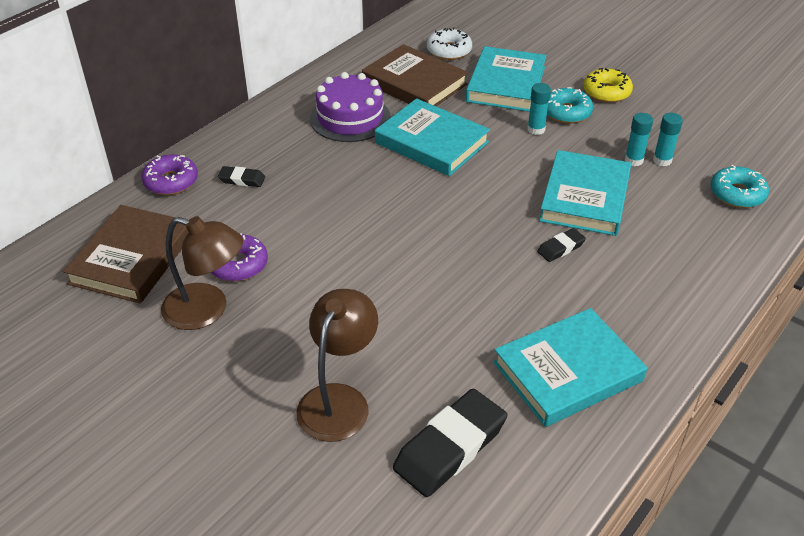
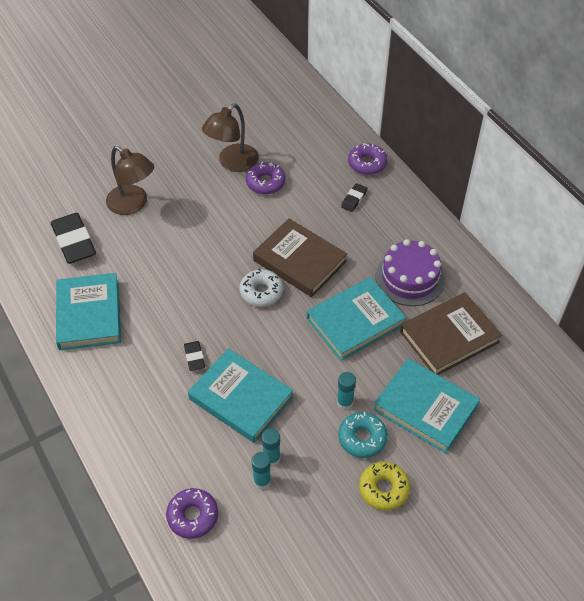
camera: 110 degrees right, 10 degrees up
brown book [63,205,189,304] -> brown book moved to [253,219,347,297]
white donut [427,27,472,60] -> white donut moved to [239,268,283,307]
turquoise donut [710,165,769,208] -> purple donut [166,488,218,539]

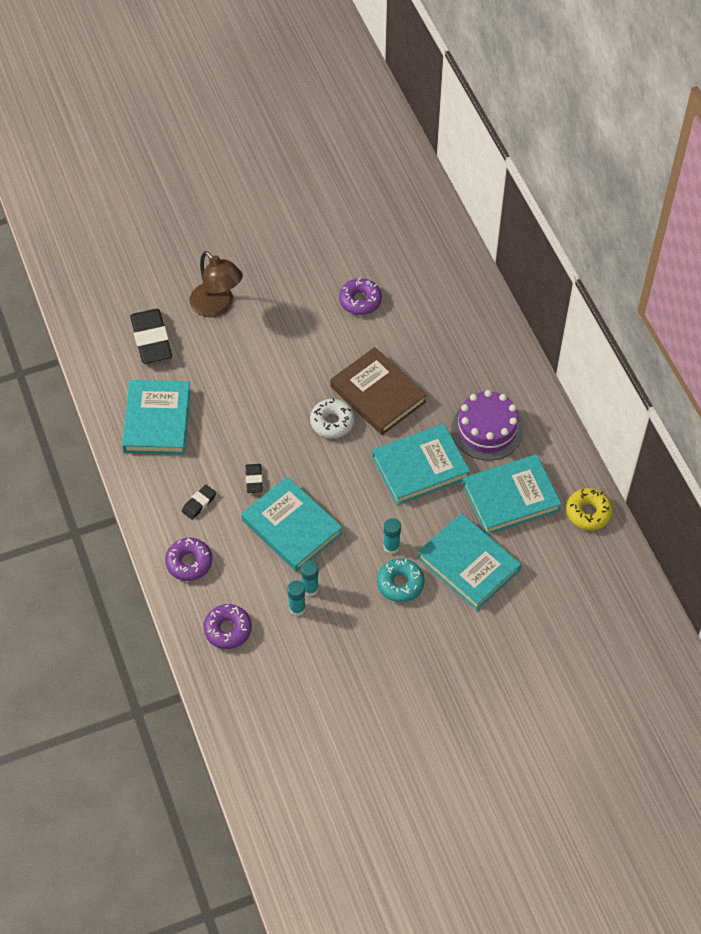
camera: 10 degrees right, 5 degrees up
brown lamp [202,104,259,172] -> none
black eraser [341,183,367,212] -> black eraser moved to [182,485,216,520]
purple donut [348,143,387,175] -> purple donut moved to [165,538,212,581]
yellow donut [359,462,410,511] -> yellow donut moved to [566,488,613,530]
brown book [400,293,502,375] -> turquoise book [463,454,562,535]

